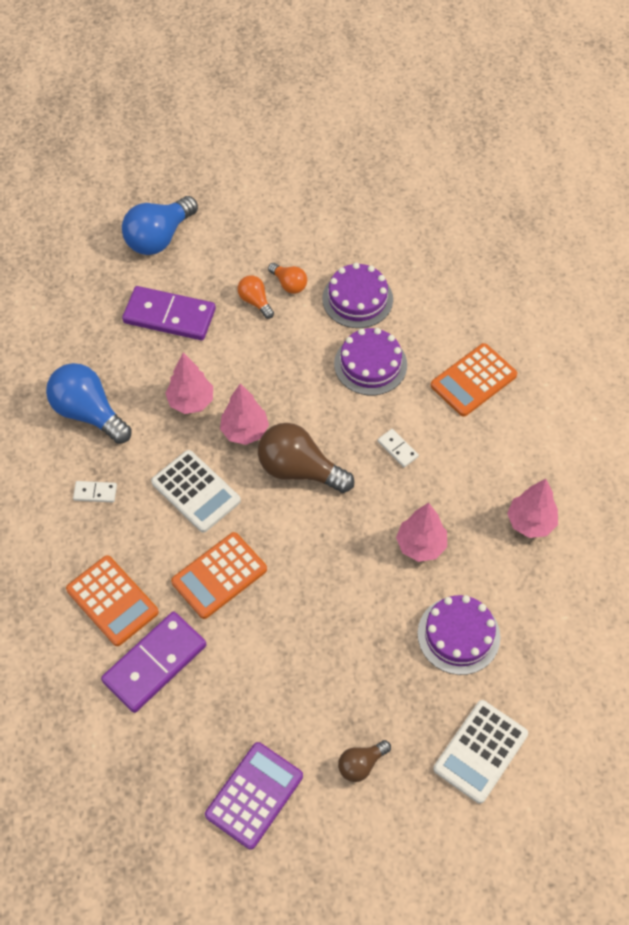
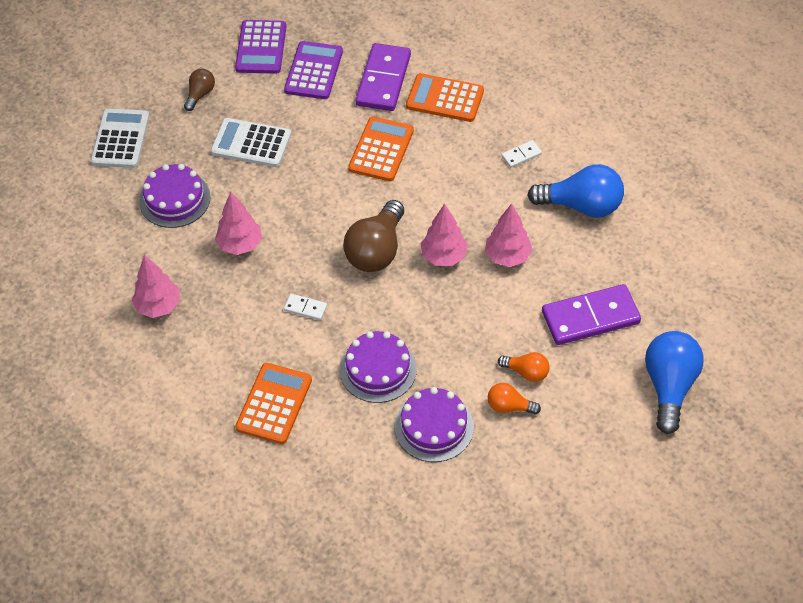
camera: 150 degrees right, 5 degrees down
white calculator [151,450,241,533] -> white calculator moved to [211,118,291,167]
brown light bulb [258,423,354,493] -> brown light bulb turned 120 degrees clockwise [343,200,404,272]
none -> purple calculator [284,41,343,99]

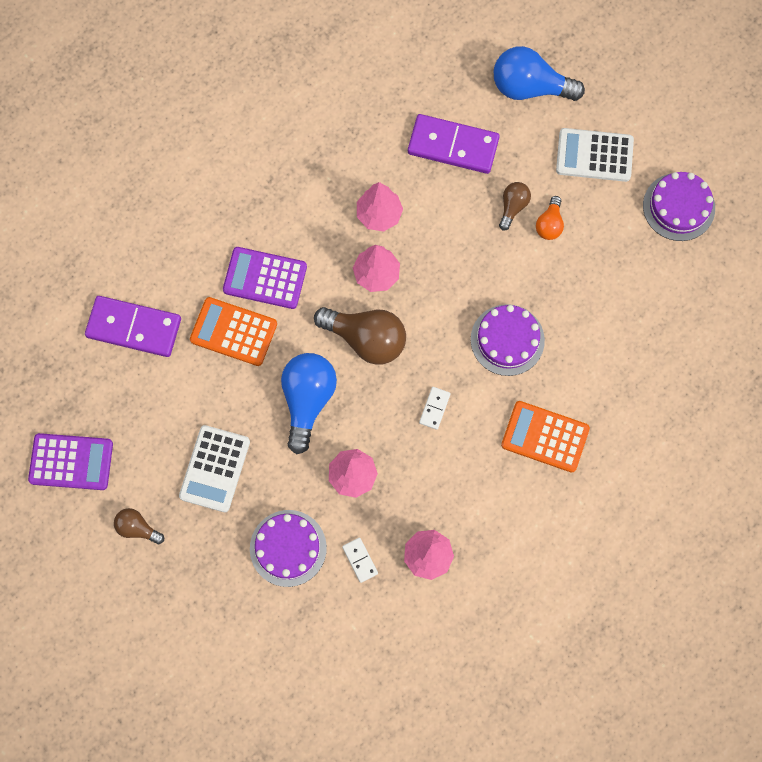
camera: 90 degrees left, 20 degrees up
white calculator [90,108,150,168] -> white calculator moved to [556,128,634,182]
purple calculator [284,41,343,99] -> purple calculator moved to [223,247,307,309]
purple cake [395,387,474,462] -> purple cake moved to [643,172,715,241]
orange calculator [406,73,484,122] -> none
orange light bulb [498,352,549,382] -> brown light bulb [499,182,531,231]
white domino [501,140,542,168] -> white domino moved to [342,537,378,583]
blue light bulb [527,164,624,218] -> blue light bulb moved to [281,353,337,454]
purple domino [542,284,641,345] -> purple domino turned 60 degrees counterclockwise [408,114,500,174]

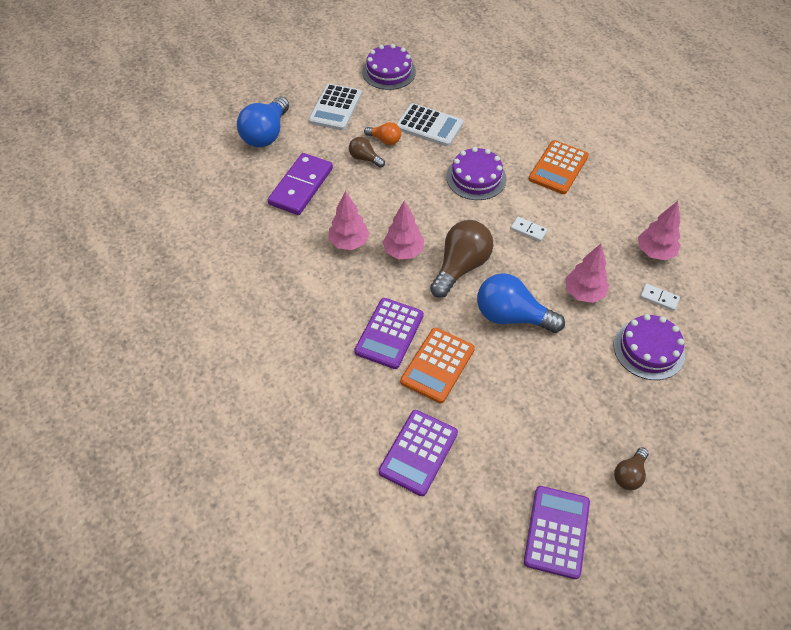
camera: 80 degrees left, 20 degrees down
purple domino [85,296,181,357] -> purple calculator [378,410,458,496]
white calculator [179,425,250,512] -> white calculator moved to [396,103,463,146]
white domino [342,537,378,583] -> white domino turned 45 degrees clockwise [640,283,680,311]

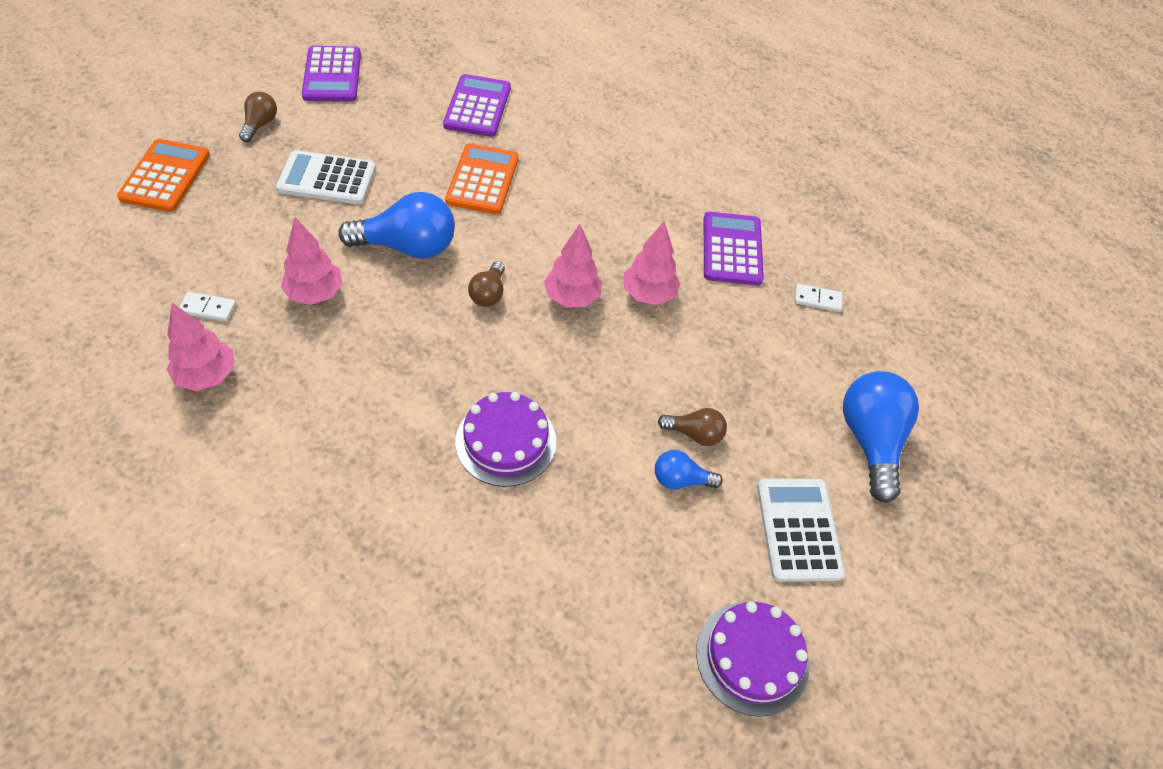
camera: 155 degrees right, 0 degrees up
purple domino [268,153,333,215] -> none
purple calculator [354,298,424,369] -> purple calculator moved to [704,212,764,285]
orange light bulb [364,122,401,145] -> blue light bulb [655,450,723,489]
white calculator [396,103,463,146] -> white calculator moved to [276,150,376,204]
brown light bulb [430,220,494,298] -> brown light bulb [468,261,505,307], size x0.52
white domino [510,217,548,242] -> white domino moved to [794,284,842,312]
orange calculator [529,140,589,194] -> orange calculator moved to [117,139,210,212]
purple cake [614,314,685,380] -> none

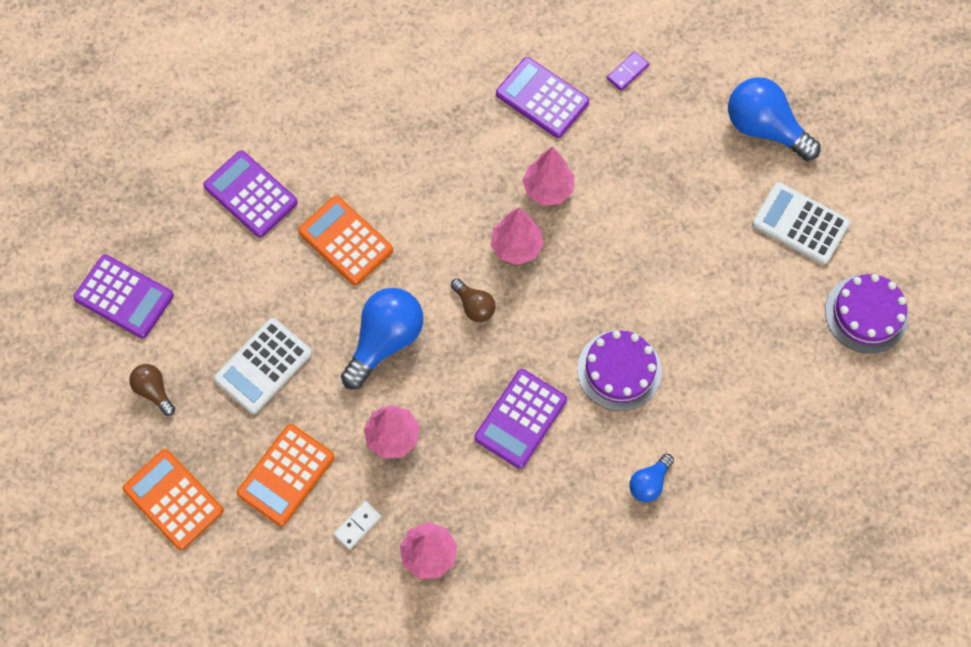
camera: 50 degrees left, 15 degrees up
blue light bulb [655,450,723,489] -> blue light bulb moved to [629,454,674,502]
brown light bulb [658,408,727,446] -> none
white domino [794,284,842,312] -> purple domino [607,51,649,91]
none -> orange calculator [237,424,335,526]
none -> purple calculator [474,369,567,469]

